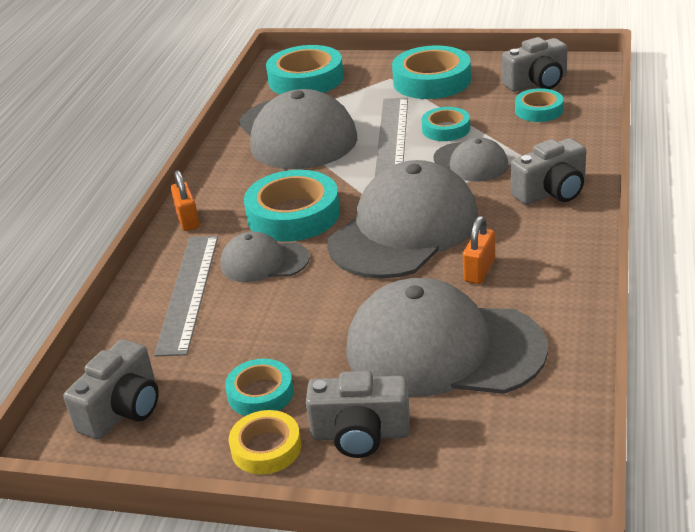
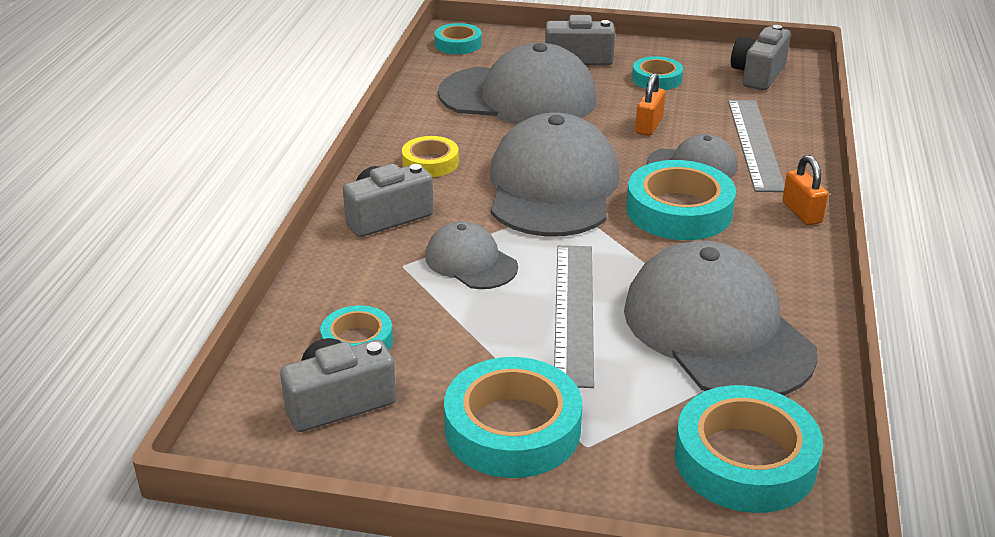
camera: 175 degrees right, 0 degrees up
yellow tape [229,410,301,474] -> yellow tape moved to [402,136,459,177]
grey cap [327,160,478,279] -> grey cap turned 150 degrees clockwise [490,113,620,237]
turquoise tape [421,107,470,141] -> turquoise tape moved to [434,23,482,54]
orange padlock [463,216,495,284] -> orange padlock moved to [635,73,665,136]

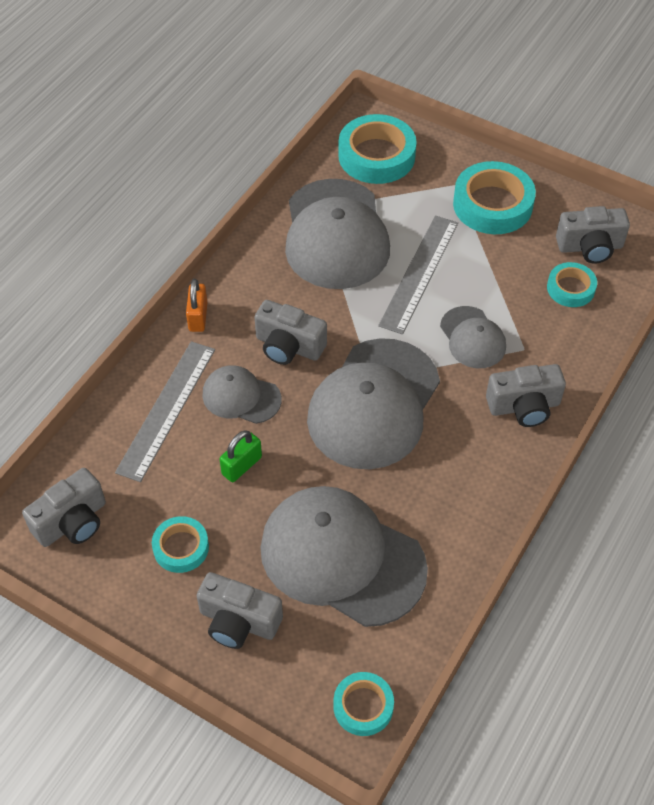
camera: 160 degrees left, 20 degrees up
yellow tape [402,136,459,177] -> none
turquoise tape [626,160,736,240] -> grey camera [254,300,327,365]
orange padlock [635,73,665,136] -> green padlock [220,430,262,482]

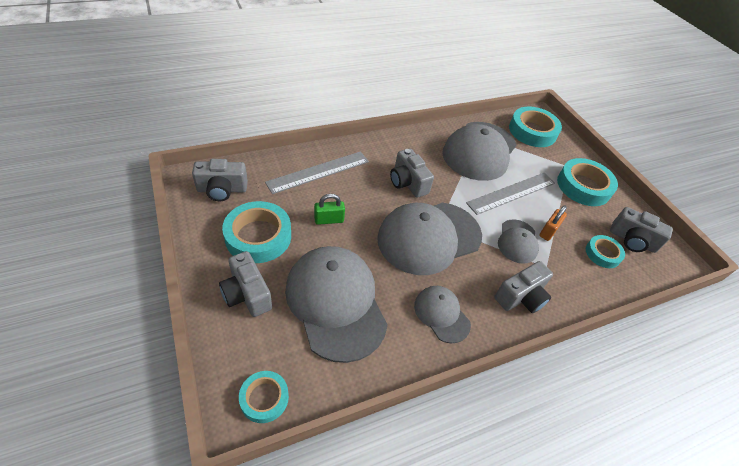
camera: 30 degrees right, 5 degrees down
turquoise tape [152,516,209,573] -> turquoise tape [222,201,291,263], size x1.75
orange padlock [186,279,208,332] -> orange padlock moved to [539,206,567,241]
grey cap [202,365,282,424] -> grey cap moved to [414,286,471,343]
grey camera [486,364,566,427] -> grey camera turned 60 degrees counterclockwise [494,261,553,313]

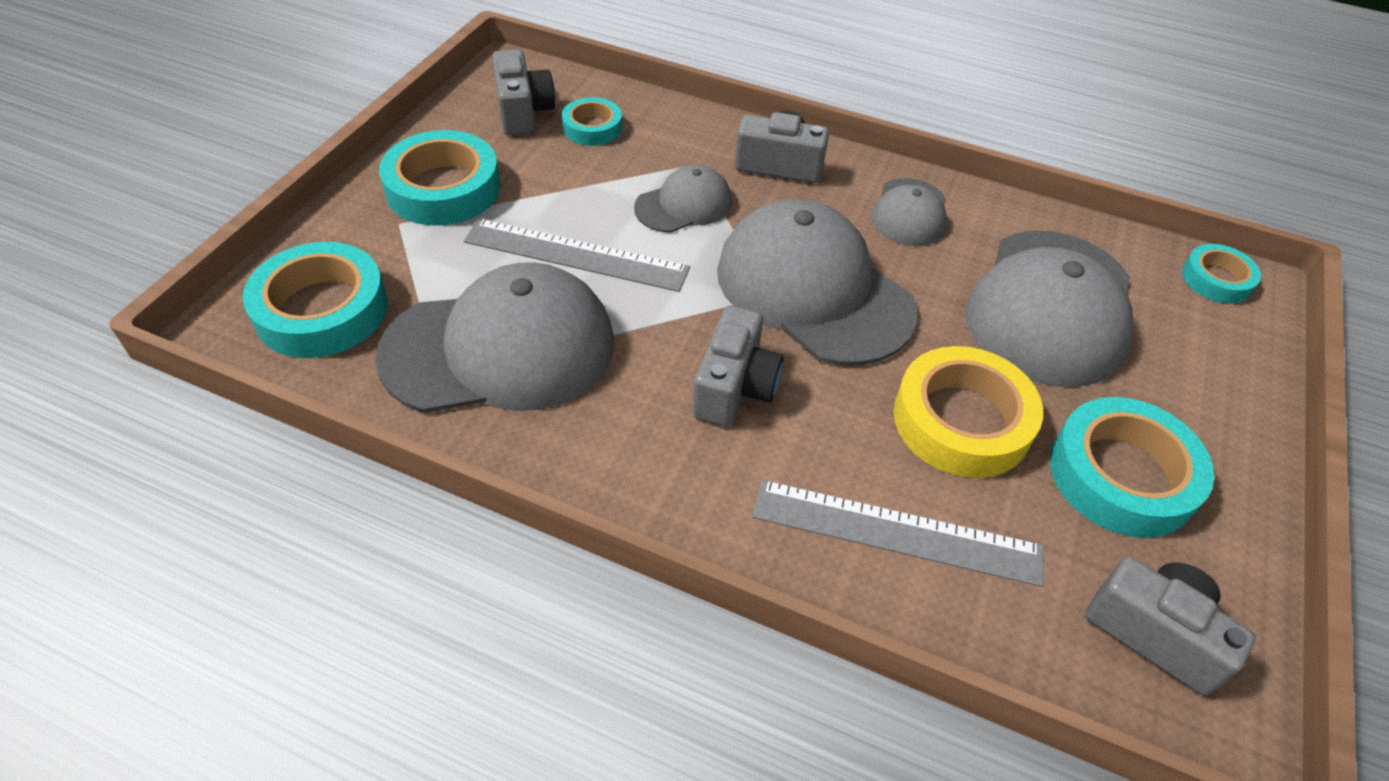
camera: 130 degrees left, 0 degrees up
grey camera [219,251,272,317] -> none
green padlock [314,194,345,225] -> yellow tape [894,346,1043,478]
grey cap [377,202,482,275] -> grey cap turned 150 degrees counterclockwise [717,199,917,365]
orange padlock [539,206,567,241] -> none

